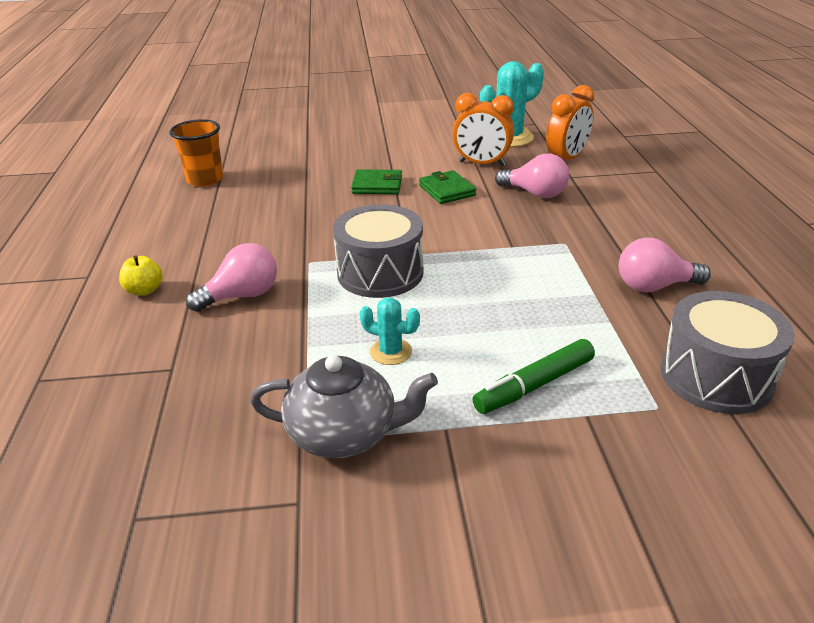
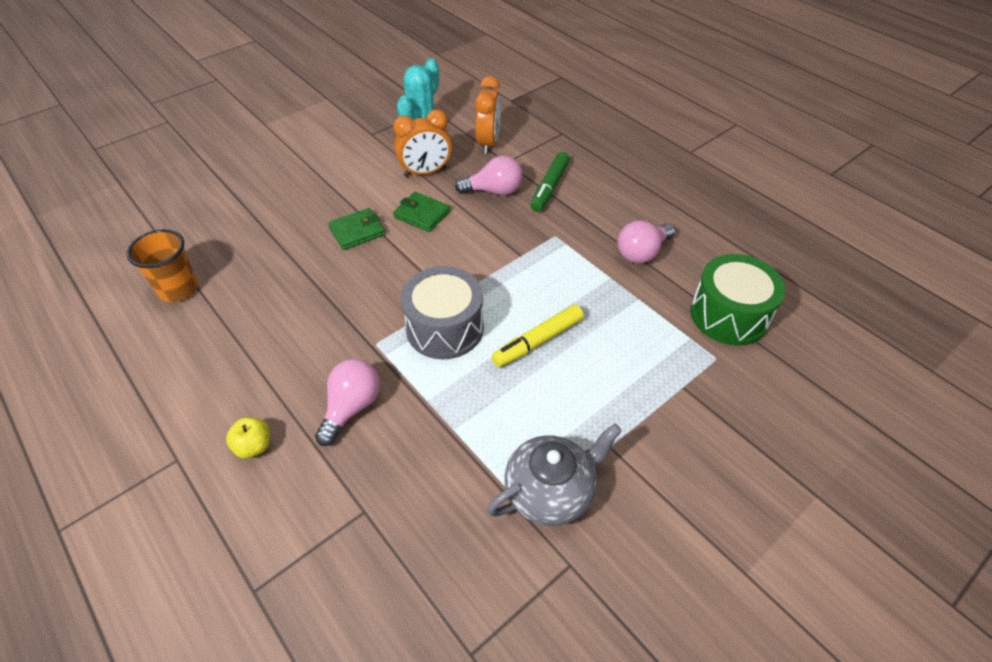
camera: 35 degrees left, 15 degrees up
turquoise cactus [360,298,420,365] -> none
green marker [473,339,595,414] -> green marker moved to [530,152,570,212]
grey drum [661,291,795,414] -> green drum [690,254,785,346]
none -> yellow marker [492,304,584,367]

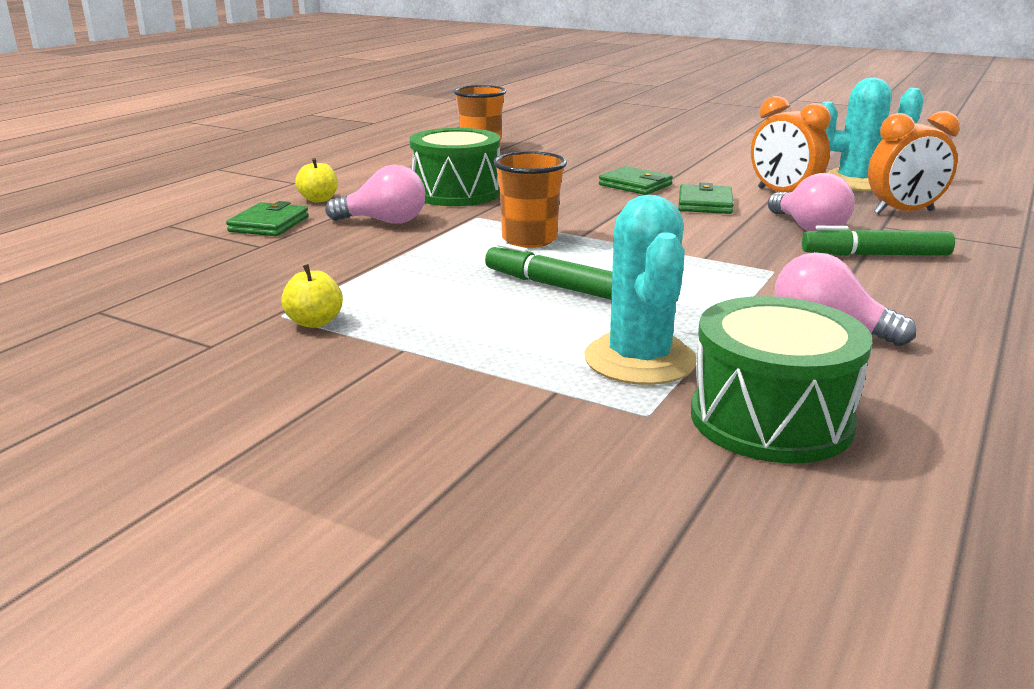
camera: 70 degrees right, 25 degrees down
grey drum [401,266,484,359] -> orange cup [493,151,567,248]
grey teapot [487,424,622,526] -> yellow apple [281,264,343,328]
yellow marker [492,304,584,367] -> green marker [485,242,612,300]
none -> green wallet [226,201,309,236]
none -> green drum [410,128,500,206]
none -> turquoise cactus [584,195,696,385]

